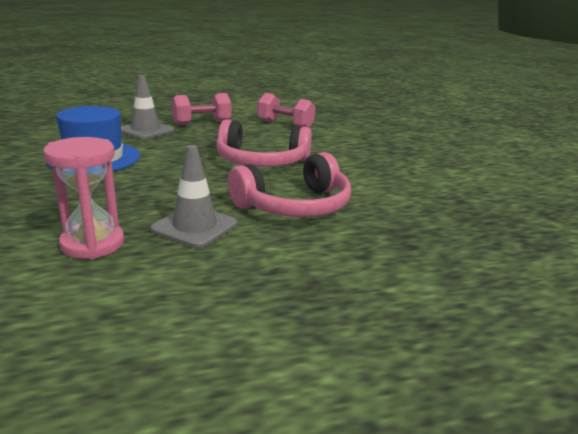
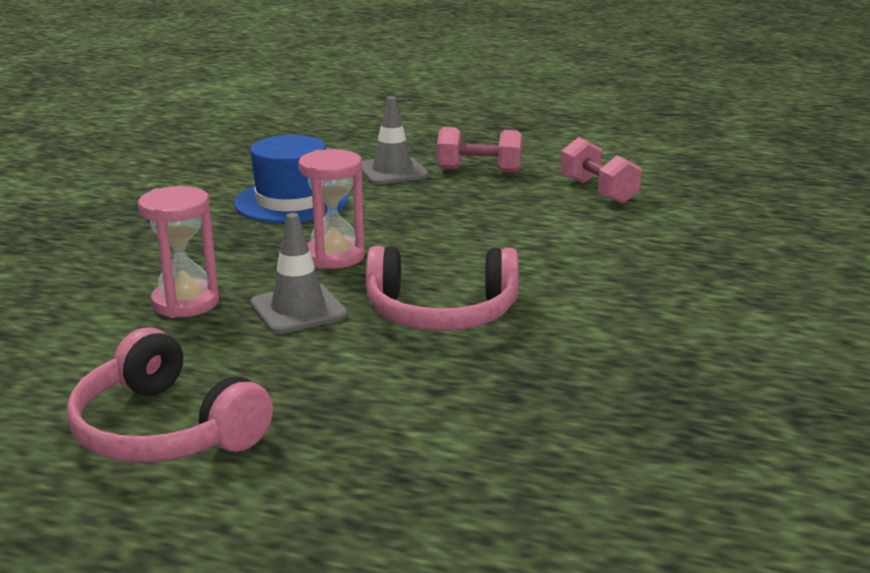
camera: 35 degrees right, 0 degrees up
pink headphones [216,119,312,167] -> pink headphones moved to [67,328,273,463]
none -> pink hourglass [298,149,365,269]

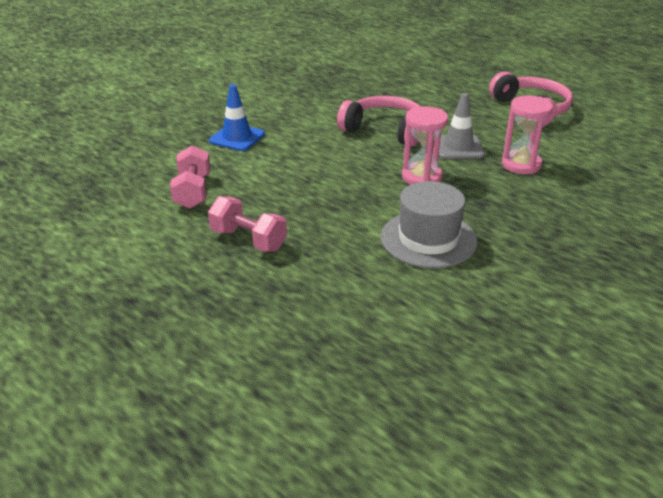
camera: 155 degrees left, 10 degrees up
blue hat [234,135,348,223] -> grey hat [381,181,477,268]
grey traffic cone [362,96,428,185] -> none
none -> blue traffic cone [209,84,265,151]

